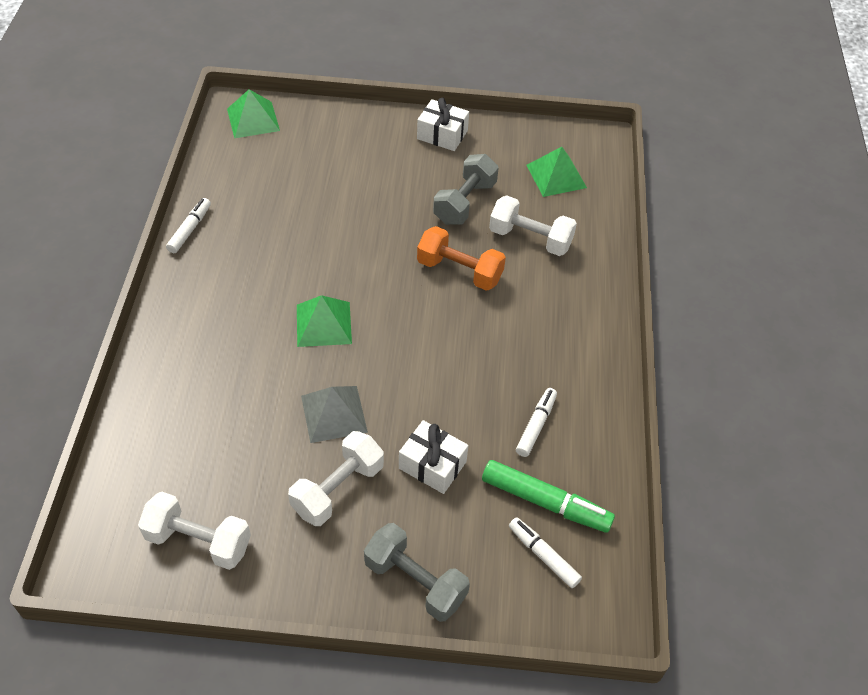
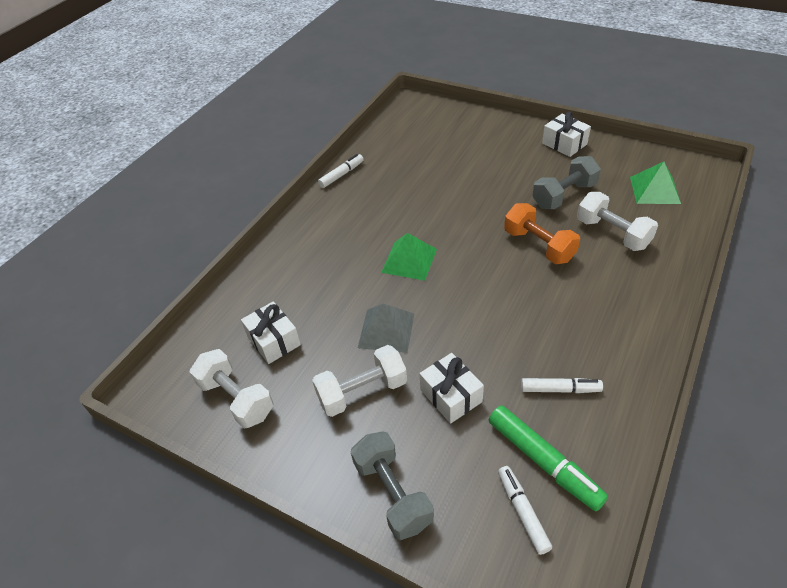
camera: 30 degrees right, 5 degrees down
green pyramid [227,89,280,138] -> none
white marker [516,388,557,457] -> white marker turned 45 degrees clockwise [521,378,603,393]
none -> white gift [241,301,301,364]

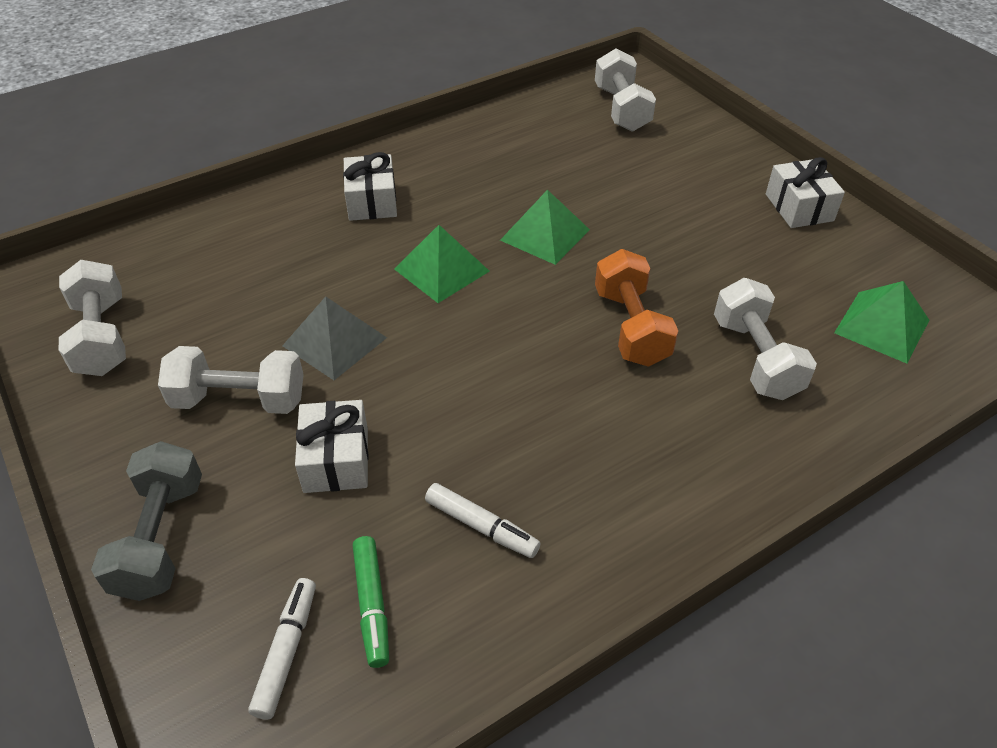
camera: 25 degrees right, 0 degrees up
white gift [241,301,301,364] -> white gift moved to [343,152,397,221]
white marker [318,154,364,188] -> none
green marker [489,405,608,511] -> green marker [353,536,389,668], size x0.64
grey dumbbell [532,156,601,209] -> none
none -> green pyramid [500,190,590,265]
none -> white dumbbell [595,48,656,132]

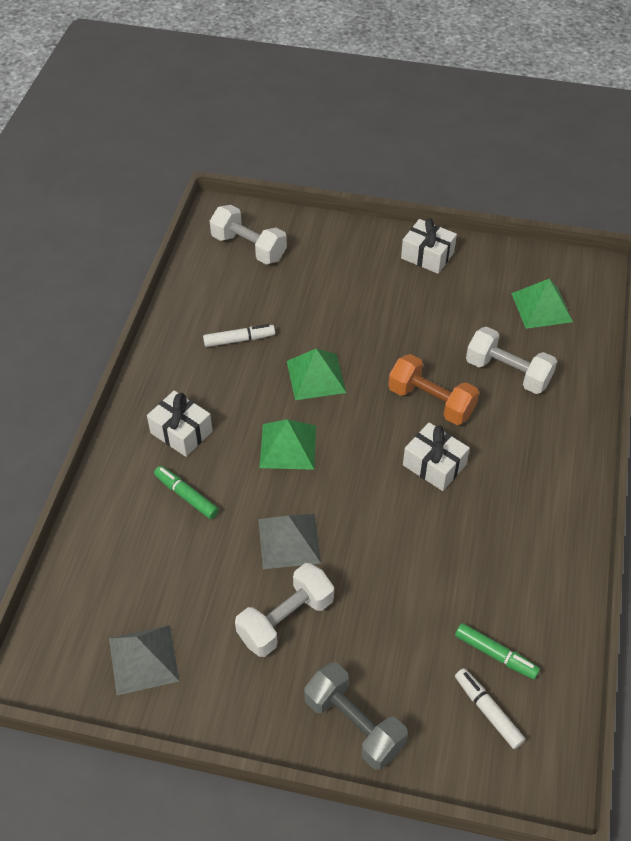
camera: 45 degrees left, 5 degrees up
white dumbbell [59,260,126,376] -> grey pyramid [109,625,179,695]
white gift [295,400,368,493] -> white gift moved to [403,422,470,491]
white marker [425,483,541,558] -> white marker moved to [203,324,275,347]
none -> green marker [154,466,219,519]

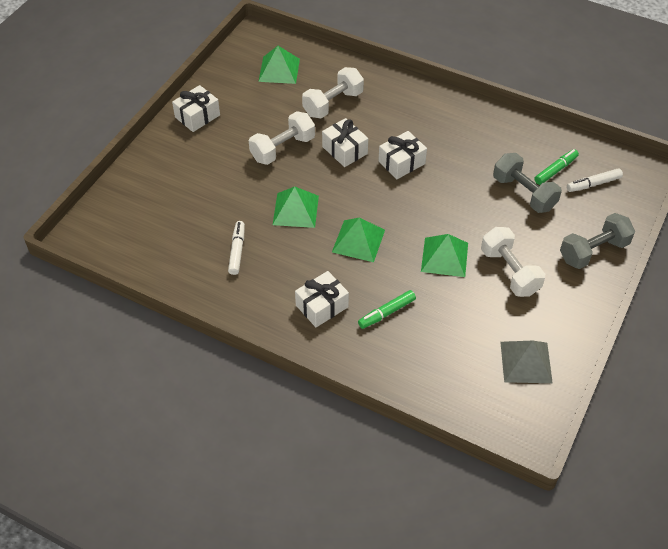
camera: 75 degrees left, 0 degrees up
white dumbbell [210,205,287,264] -> white dumbbell moved to [249,111,315,165]
grey pyramid [258,514,321,569] -> green pyramid [421,234,468,277]
orange dumbbell [388,354,479,425] -> white gift [322,118,368,167]
none -> grey dumbbell [493,153,562,213]

